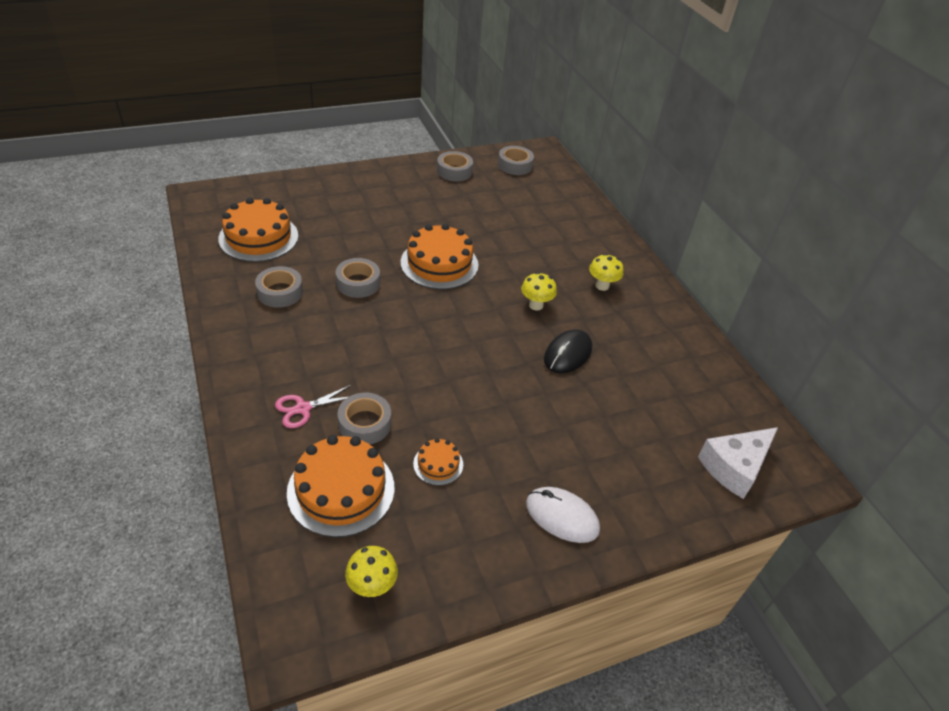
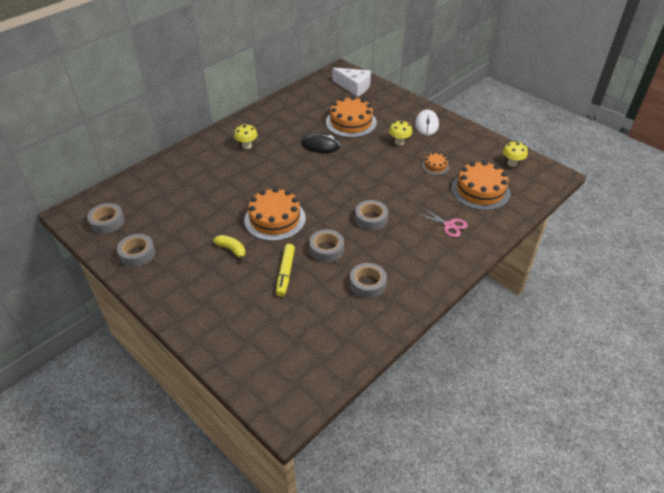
camera: 110 degrees left, 0 degrees up
orange cake [218,198,298,262] -> orange cake moved to [326,96,377,138]
grey tape [338,393,391,444] -> grey tape moved to [355,200,388,231]
yellow mushroom [521,272,557,311] -> yellow mushroom moved to [389,120,412,146]
none -> yellow banana [213,235,245,261]
none -> yellow marker [276,244,295,297]

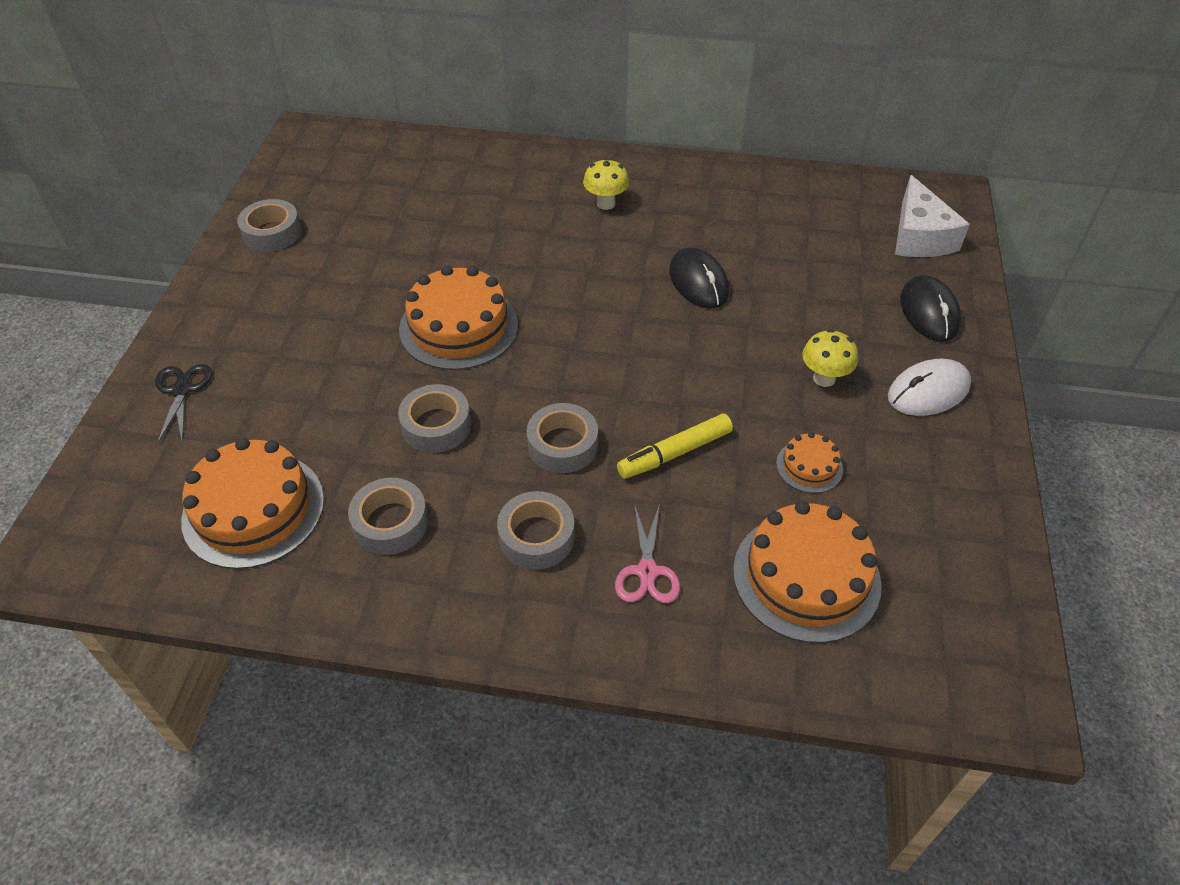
camera: 55 degrees right, 5 degrees up
grey tape [87,203,124,234] -> grey tape moved to [497,491,575,570]
yellow banana [213,235,245,261] -> none
yellow marker [276,244,295,297] -> yellow marker moved to [617,413,733,479]
orange cake [326,96,377,138] -> orange cake moved to [181,438,324,569]
yellow mushroom [503,141,528,167] -> none
none -> black scissors [155,364,212,444]
none -> black mouse [900,275,962,341]

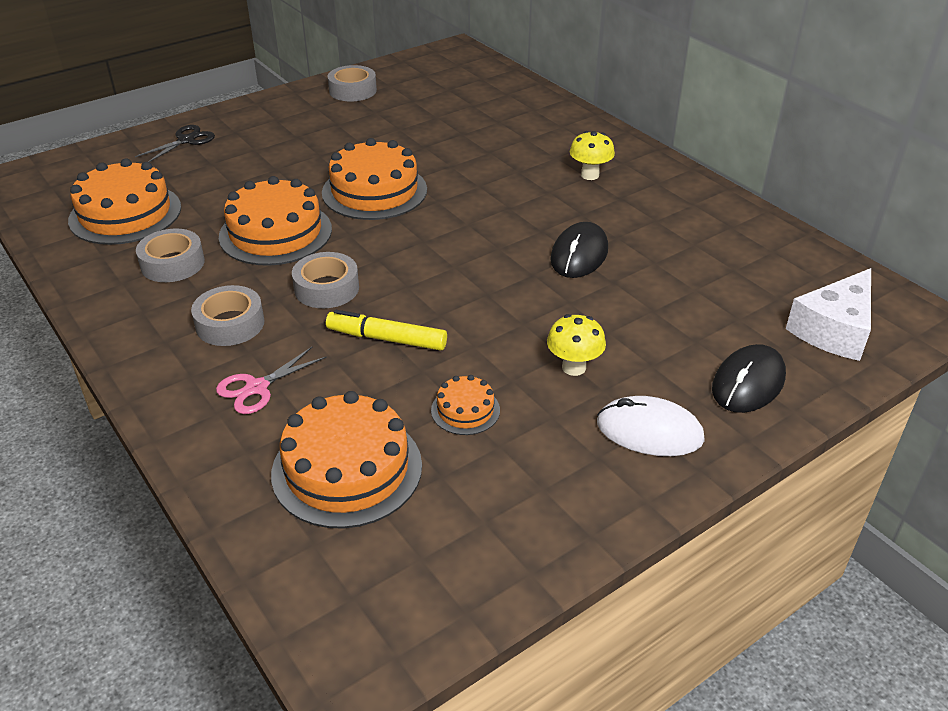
camera: 45 degrees right, 10 degrees down
grey tape [398,384,471,453] -> orange cake [219,176,332,266]

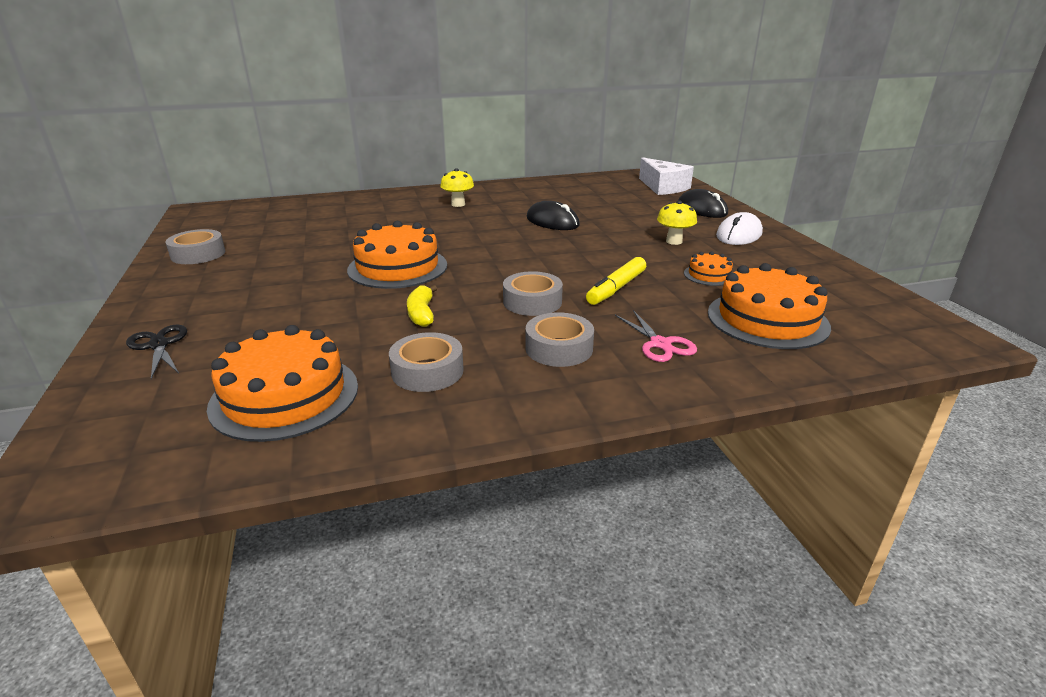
camera: 70 degrees left, 10 degrees down
orange cake [219,176,332,266] -> yellow banana [407,285,437,327]

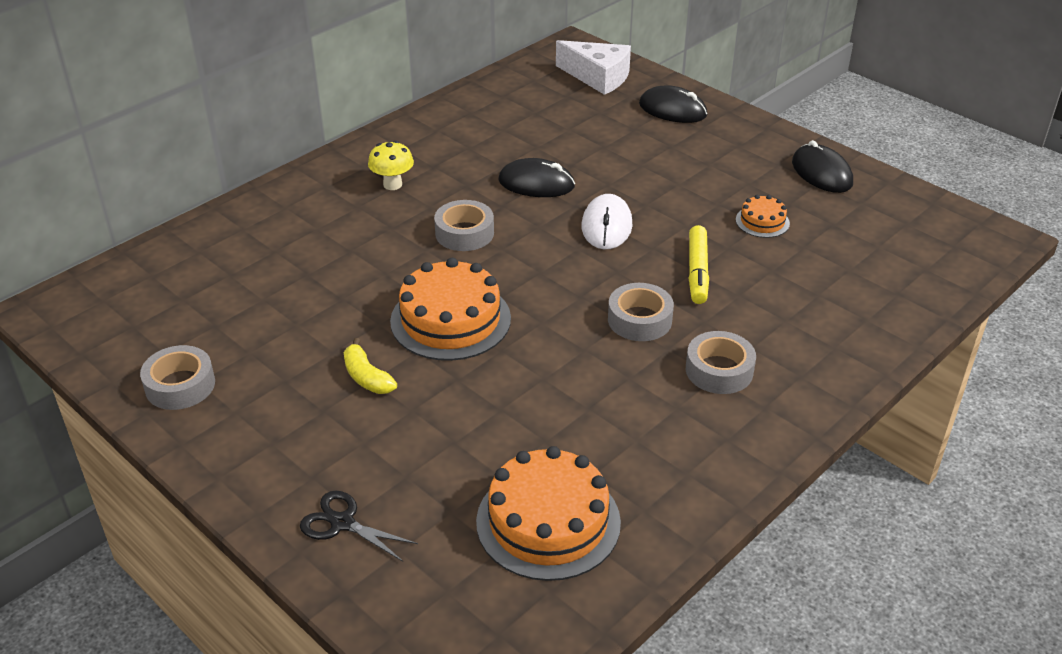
camera: 30 degrees left, 10 degrees up
grey tape [389,332,464,392] -> grey tape moved to [434,200,494,251]
yellow banana [407,285,437,327] -> yellow banana moved to [344,338,397,394]
pink scissors [615,310,697,362] -> none
yellow mushroom [657,200,697,245] -> none
orange cake [708,263,831,349] -> none
white mouse [716,212,763,245] -> white mouse moved to [582,194,632,249]
none -> black mouse [792,140,853,193]

